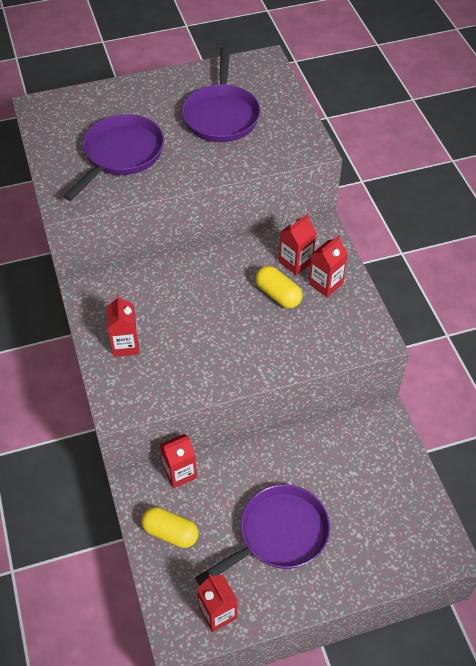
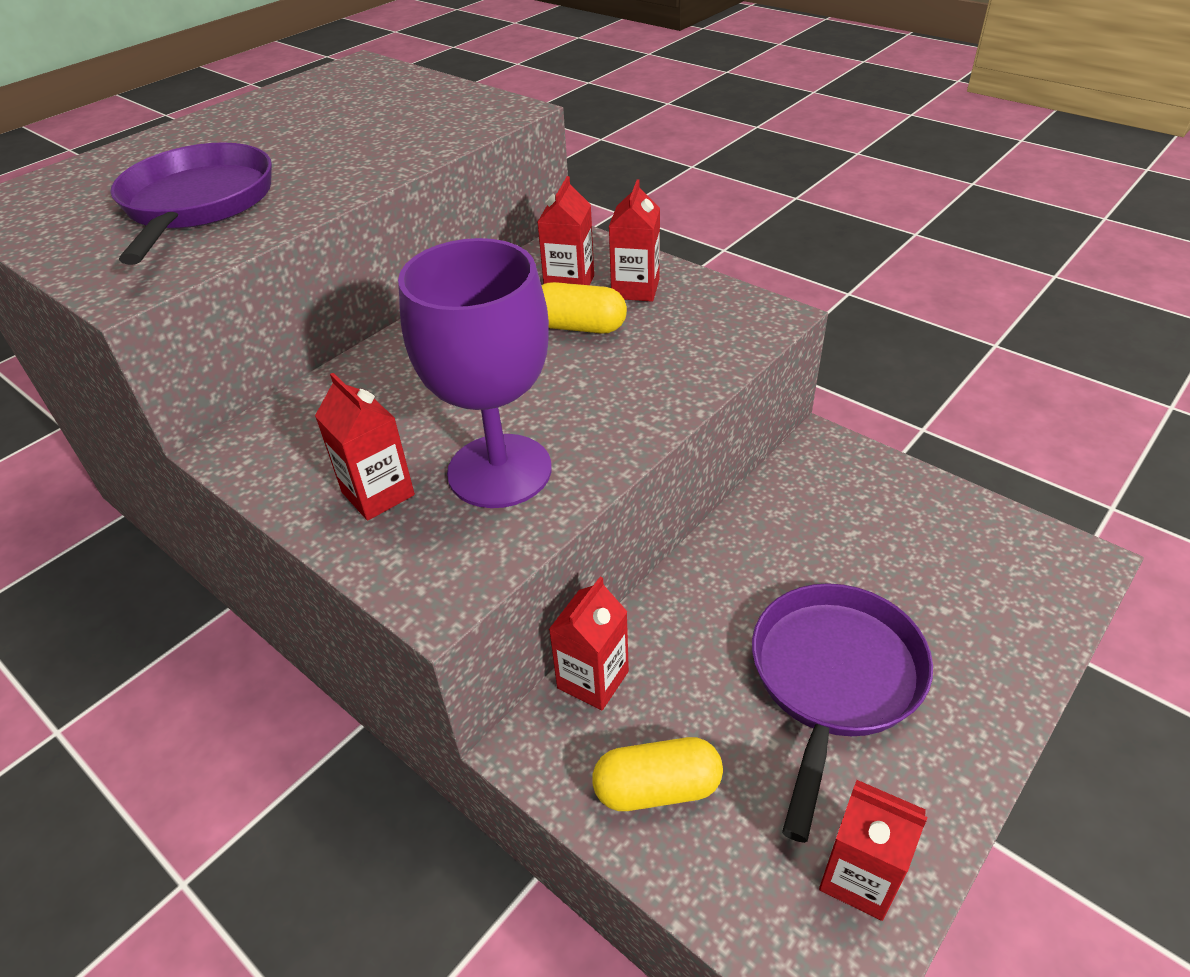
camera: 30 degrees left, 10 degrees down
purple pan [182,47,261,142] -> none
none -> purple goblet [398,238,552,508]

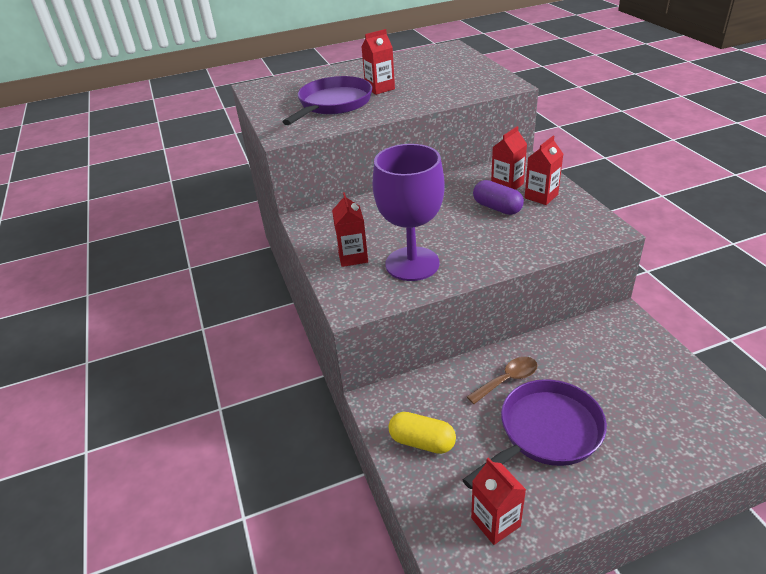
camera: 30 degrees right, 5 degrees down
yellow capsule [541,282,627,334] -> purple capsule [473,180,524,215]
red carton [549,577,629,711] -> red carton moved to [361,29,395,95]
none -> brown spoon [467,357,537,404]

